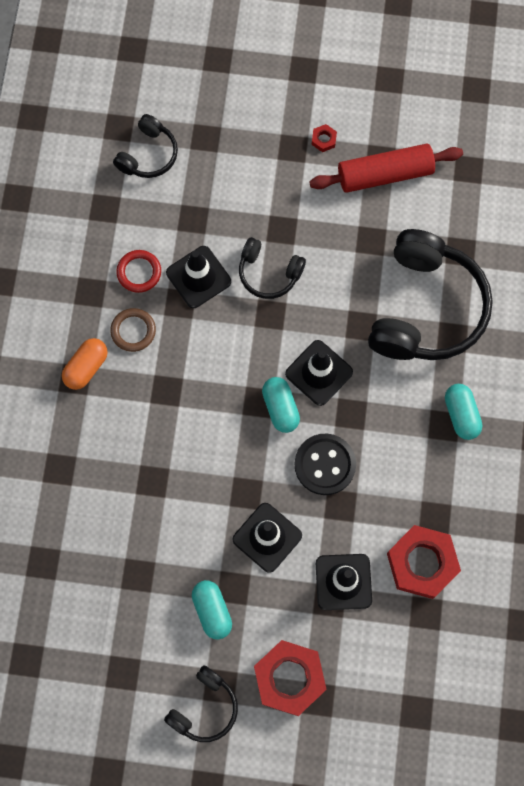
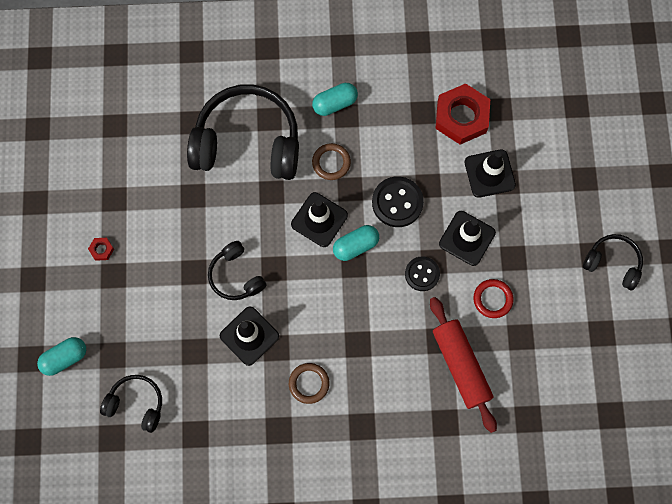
camera: 100 degrees left, 0 degrees up
orange capsule [62,338,108,390] -> none
red ring [116,250,161,293] -> red ring moved to [473,279,514,318]
turquoise capsule [192,580,232,640] -> turquoise capsule moved to [37,337,86,376]
black headphones [239,237,306,299] -> black headphones turned 135 degrees clockwise [208,241,267,300]
red nut [254,640,327,716] -> none
red rolling pin [309,144,463,193] -> red rolling pin moved to [430,297,497,433]
none -> brown ring [312,143,351,180]
none -> black button [405,256,440,291]

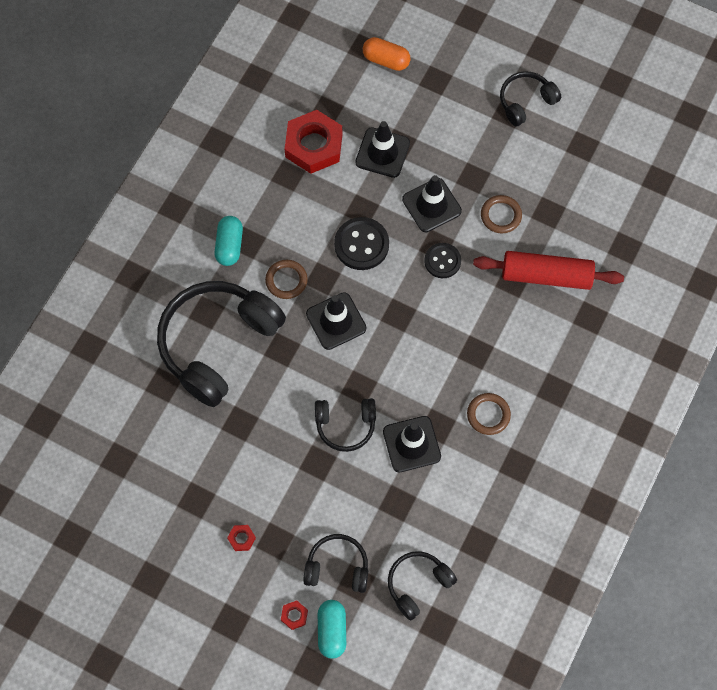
camera: 60 degrees left, 5 degrees down
turquoise capsule [333,225,379,261] -> none
red ring [473,279,514,318] -> brown ring [481,195,522,233]
none -> red nut [281,600,308,630]
none -> black headphones [303,534,368,593]
none -> orange capsule [363,37,410,71]

